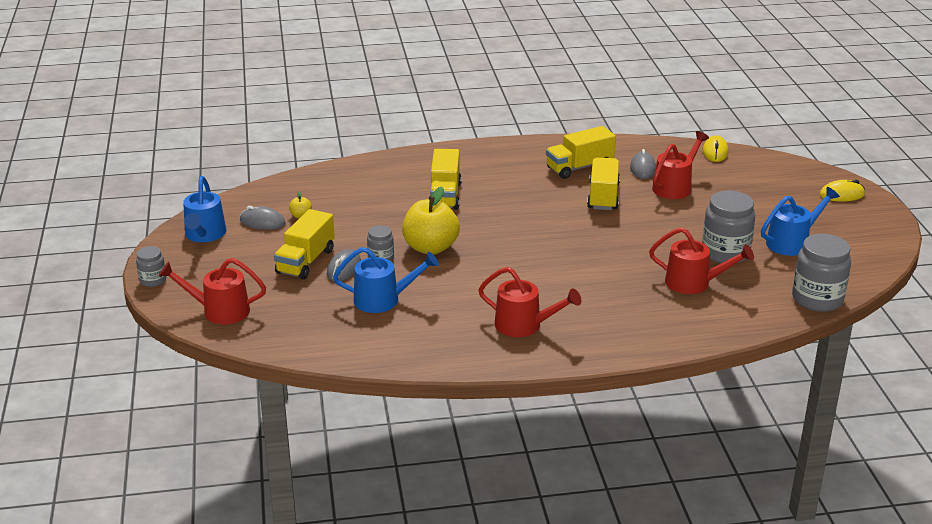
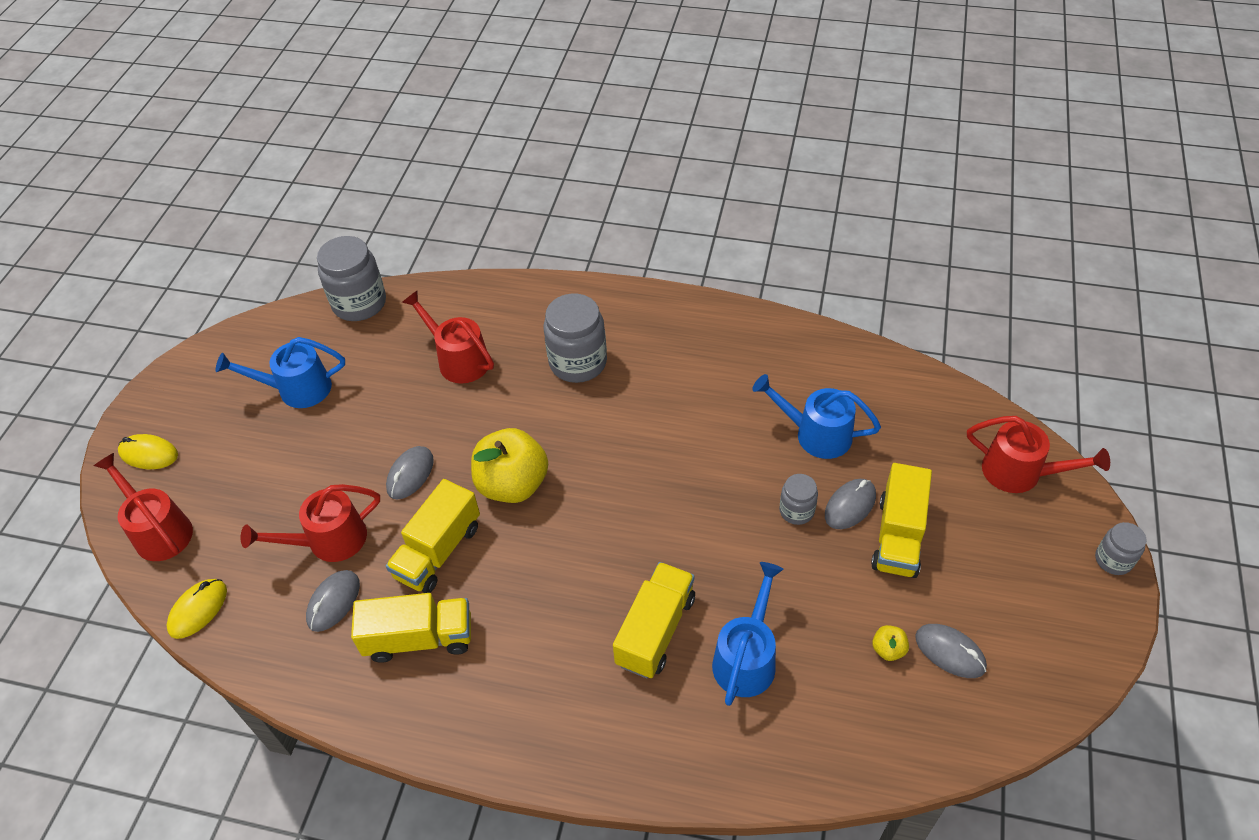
camera: 155 degrees left, 20 degrees up
blue watering can [183,176,226,242] -> blue watering can moved to [712,562,784,706]
yellow truck [274,209,335,280] -> yellow truck turned 150 degrees clockwise [871,463,932,578]
yellow apple [402,187,460,255] -> yellow apple moved to [471,428,548,503]
red watering can [478,267,581,337] -> red watering can moved to [94,453,193,561]
grey jar [702,191,755,264] -> grey jar moved to [543,293,607,383]
none -> grey mouse [386,446,434,499]

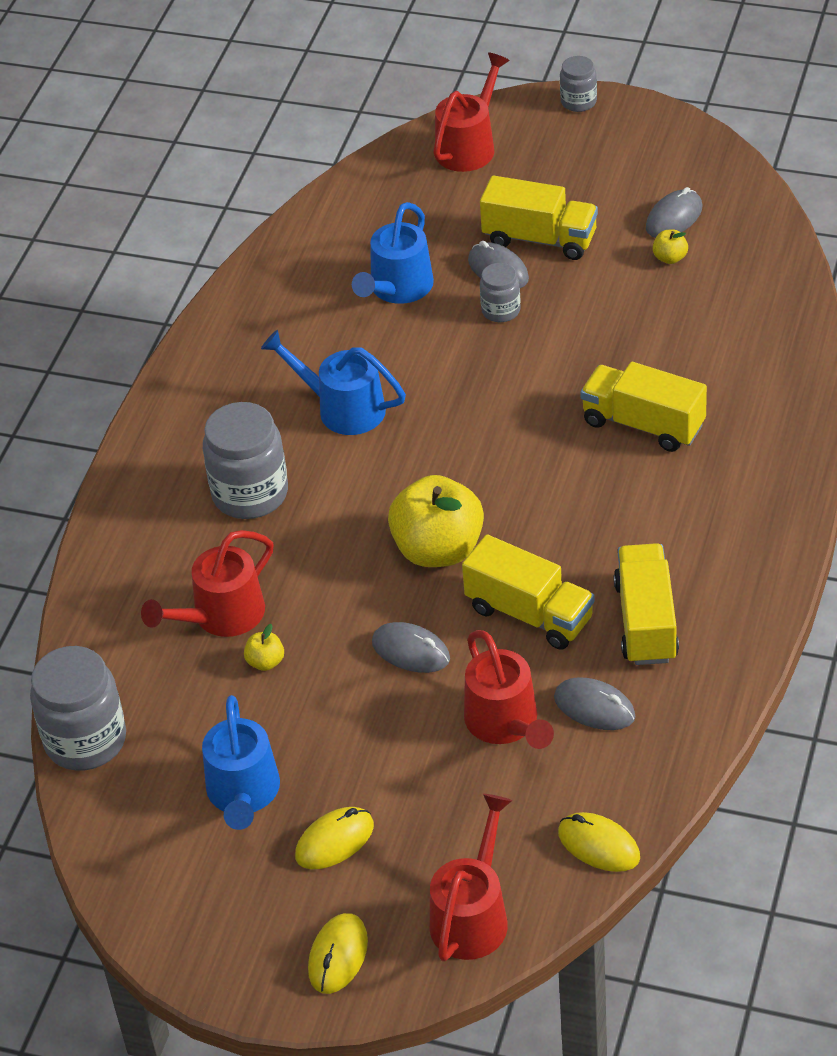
camera: 85 degrees left, 5 degrees down
red watering can [94,453,193,561] -> red watering can turned 150 degrees clockwise [430,794,512,962]
blue watering can [712,562,784,706] -> blue watering can moved to [261,330,406,435]
none -> yellow apple [244,624,284,671]
none -> yellow mouse [295,807,374,869]

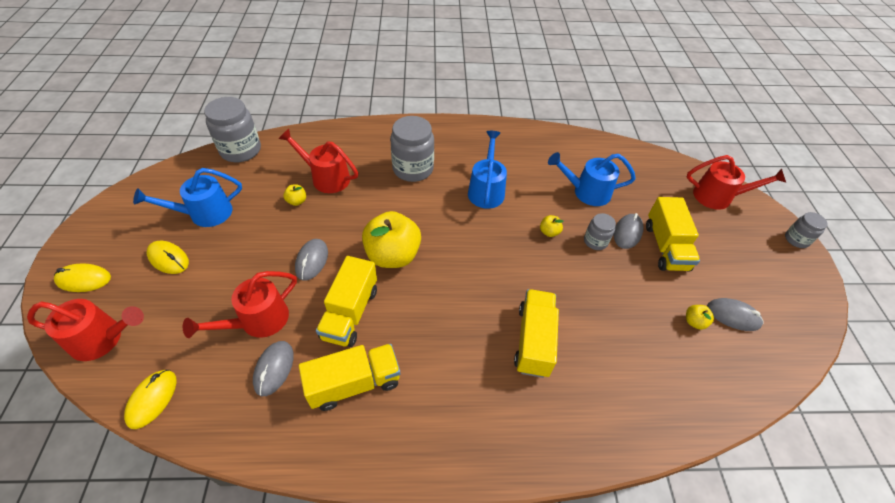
camera: 65 degrees right, 5 degrees up
none -> yellow apple [540,215,564,237]

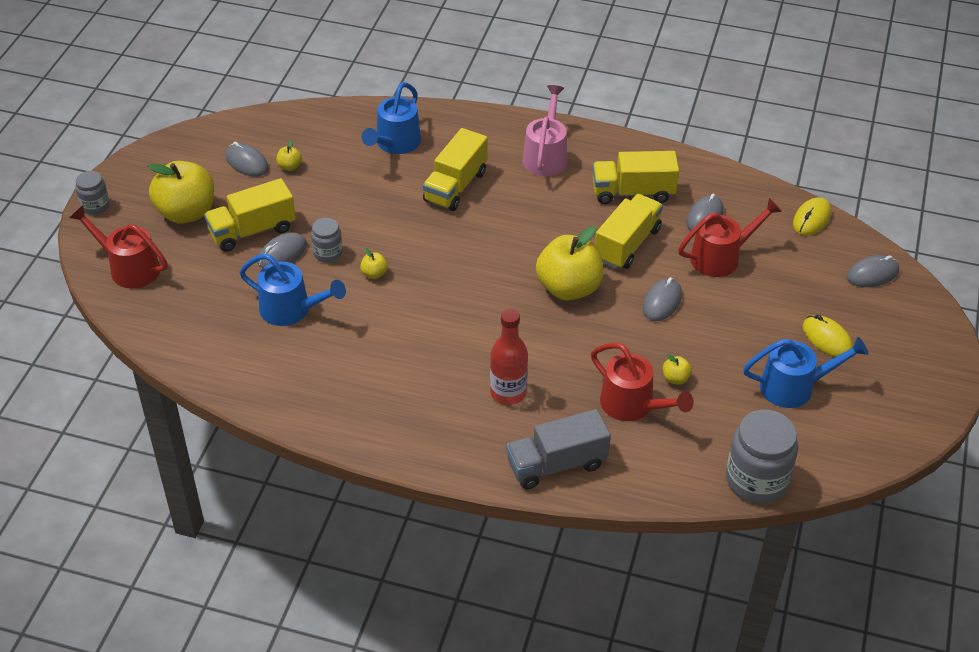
camera: 160 degrees left, 5 degrees down
red watering can [27,299,144,361] -> grey mouse [847,255,899,287]
yellow mouse [54,264,111,292] -> none
grey jar [390,116,434,182] -> red bottle [490,309,528,405]
blue watering can [468,131,507,209] -> blue watering can moved to [361,82,421,154]
yellow truck [646,197,700,271] -> yellow truck turned 135 degrees counterclockwise [204,178,296,252]
none -> yellow apple [147,161,214,224]
none -> grey truck [506,409,611,489]
none -> pink watering can [522,85,567,176]

